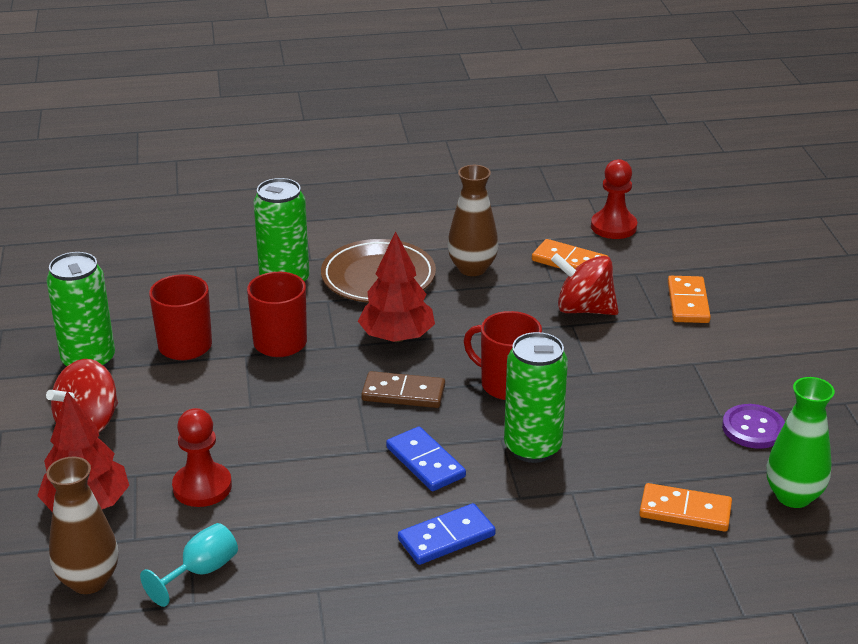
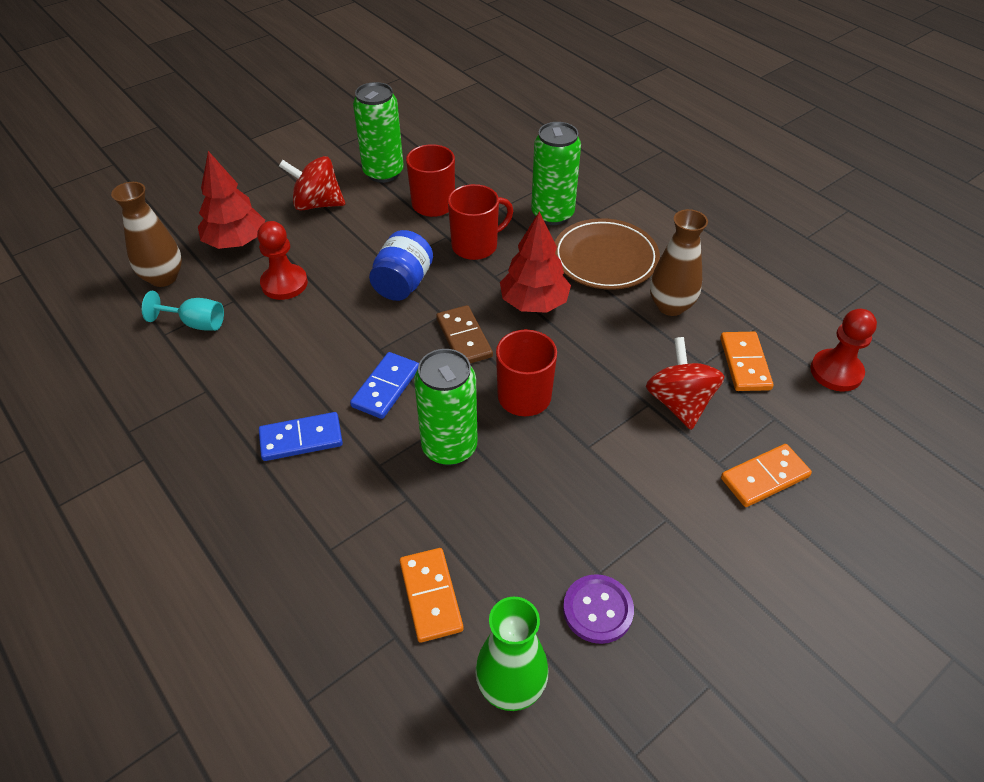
camera: 60 degrees right, 15 degrees up
blue domino [398,503,496,565] -> blue domino turned 45 degrees counterclockwise [259,412,343,461]
none -> blue jar [369,230,433,301]

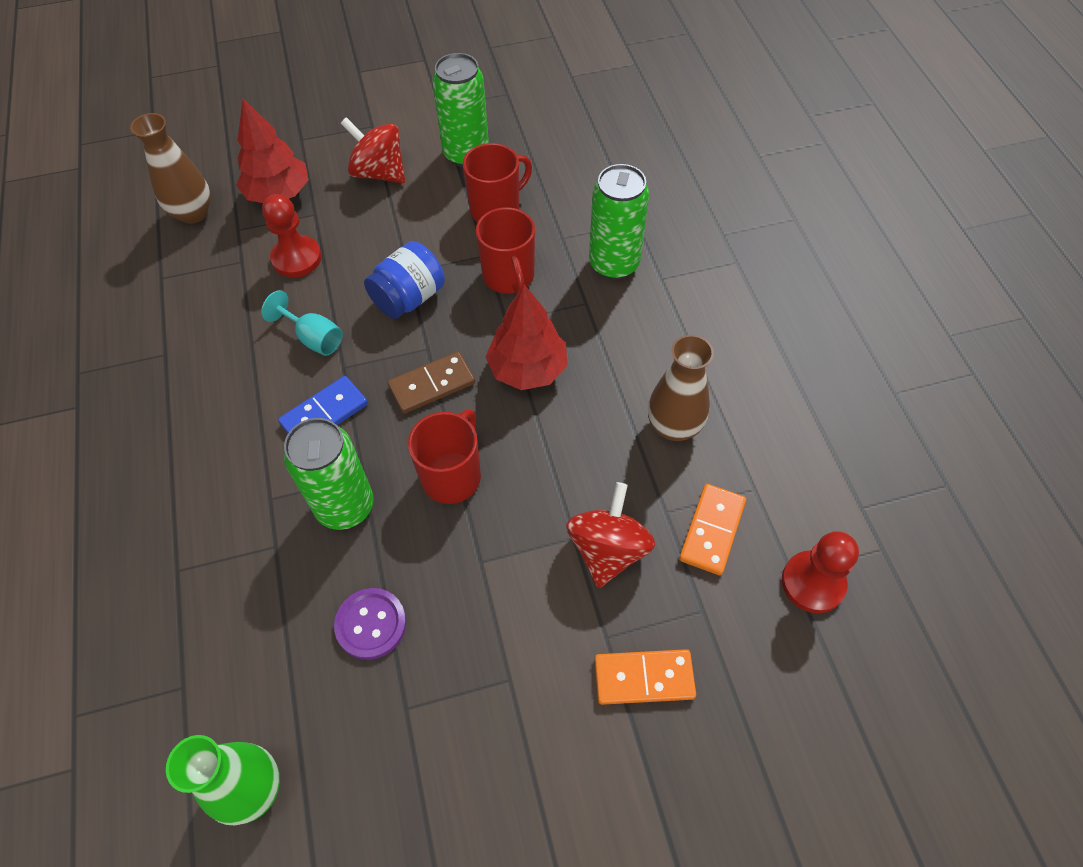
camera: 25 degrees right, 10 degrees up
turquoise goblet [142,291,224,331] -> turquoise goblet moved to [261,290,343,356]
blue domino [259,412,343,461] -> none
orange domino [400,548,464,642] -> none
brown domino [436,305,493,363] -> brown domino turned 60 degrees clockwise [388,351,475,414]
red mug [448,184,513,260] -> red mug turned 75 degrees clockwise [476,207,535,294]
brown plate [555,218,660,290] -> none
purple button [563,574,634,644] -> purple button moved to [334,588,406,660]

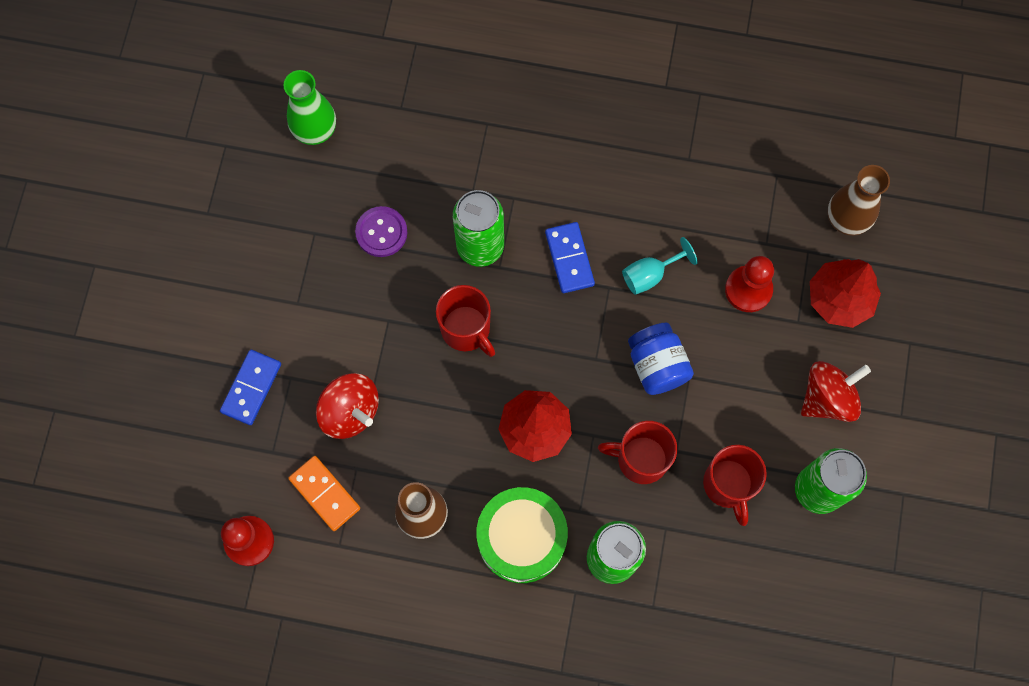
camera: 115 degrees right, 15 degrees up
brown domino [388,351,475,414] -> none
orange domino [594,649,696,705] -> blue domino [220,350,281,425]
none -> green drum [476,487,568,583]

